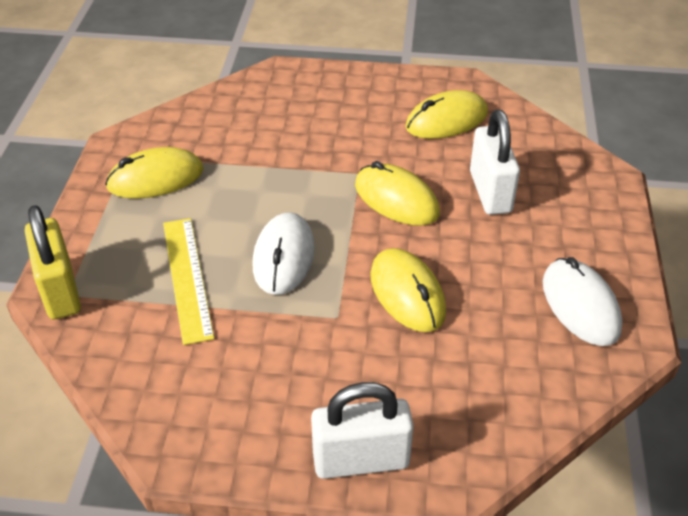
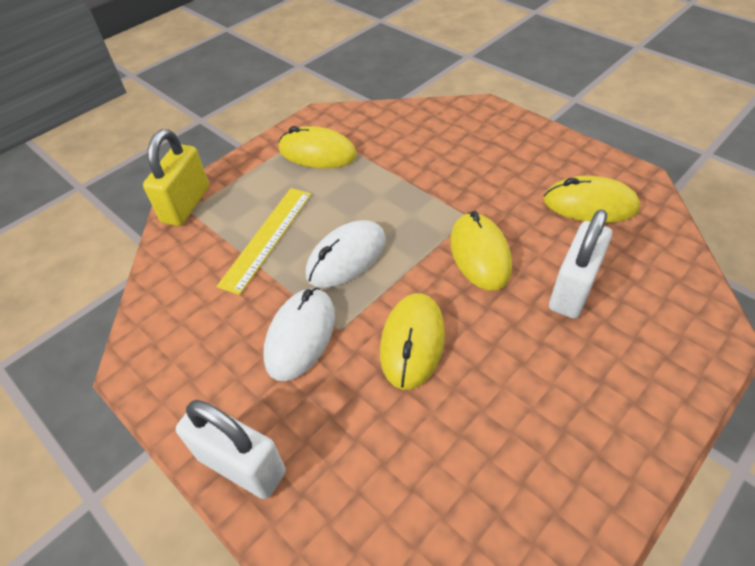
camera: 40 degrees right, 5 degrees up
white mouse [543,257,623,346] -> white mouse moved to [263,288,335,381]

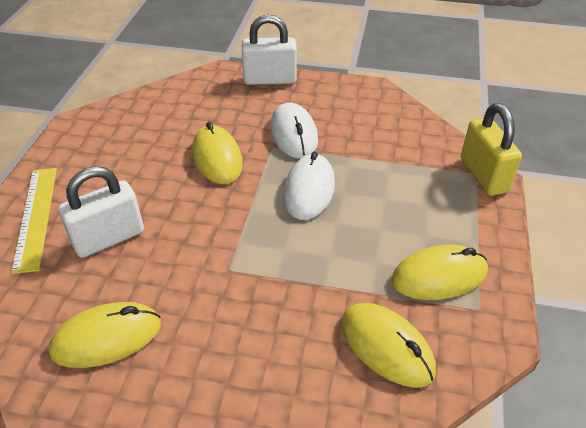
camera: 145 degrees right, 5 degrees down
yellow ruler [216,188,312,295] -> yellow ruler moved to [11,168,57,274]
yellow mouse [450,211,512,291] -> yellow mouse moved to [341,303,436,388]
white padlock [549,209,612,319] -> white padlock turned 60 degrees clockwise [58,166,144,258]

